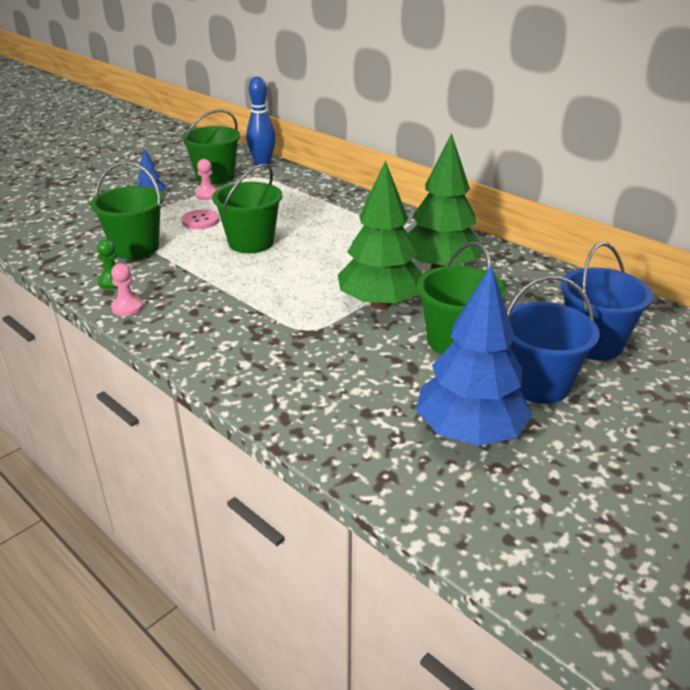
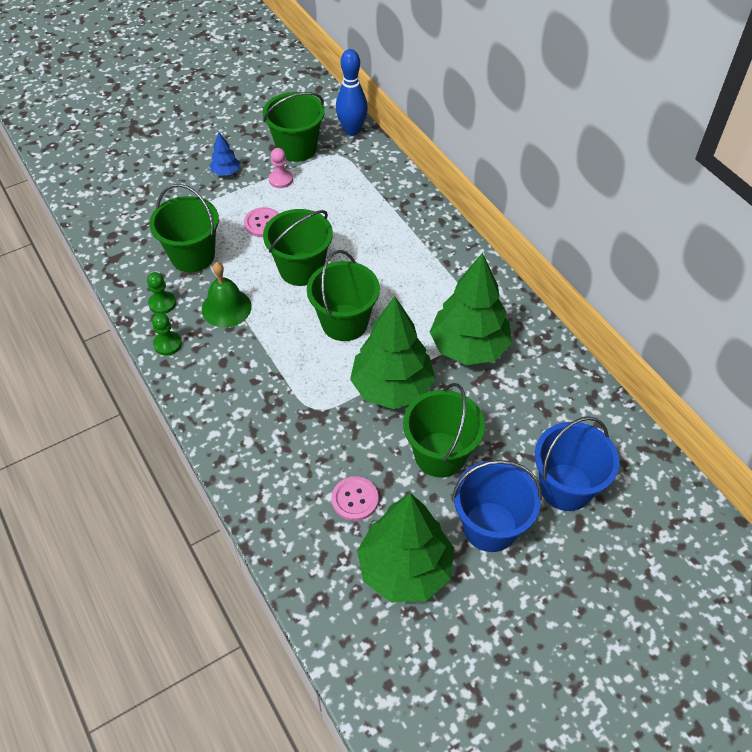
camera: 15 degrees right, 20 degrees up
pink pawn [111,263,144,316] -> green pawn [152,313,182,356]
blue tree [416,264,533,446] -> green tree [357,493,454,602]
none -> green bell [202,262,252,328]
none -> green bucket [307,250,380,341]
none -> pink button [332,476,379,521]

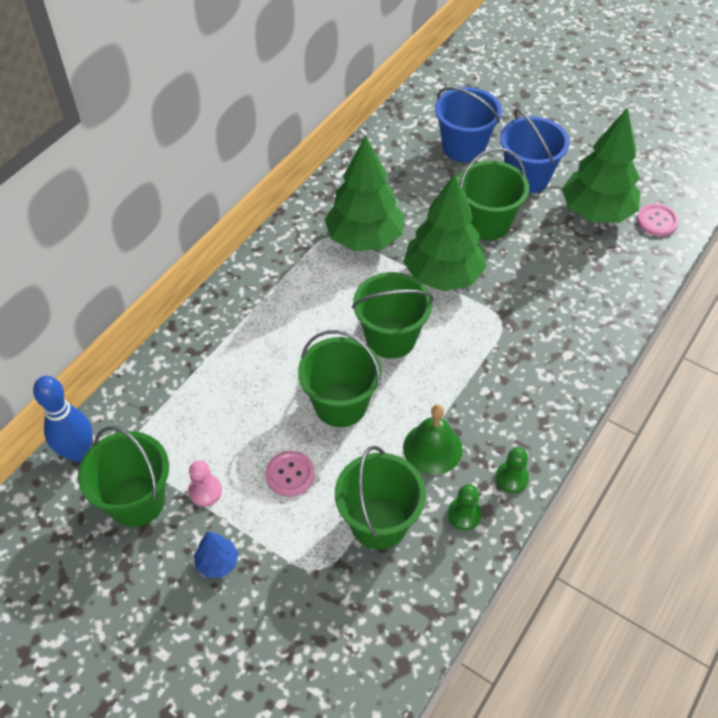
camera: 115 degrees left, 0 degrees up
pink button [332,476,379,521] -> pink button moved to [637,204,679,236]

